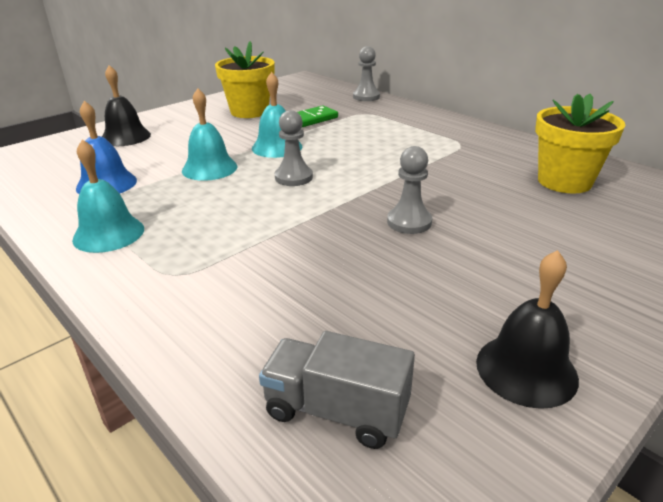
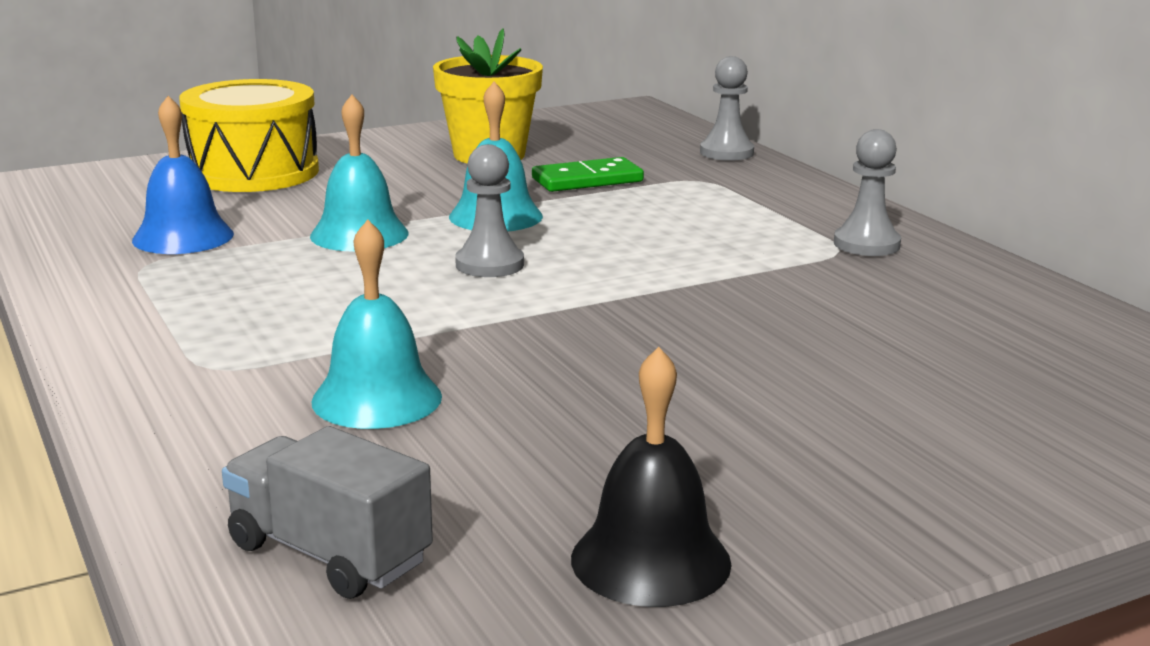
camera: 15 degrees right, 10 degrees down
turquoise bell [72,139,144,253] -> turquoise bell moved to [311,219,442,429]
black bell [102,65,151,146] -> yellow drum [179,79,319,192]
grey pawn [387,146,432,234] -> grey pawn moved to [834,129,901,256]
yellow flower pot [535,94,625,193] -> none

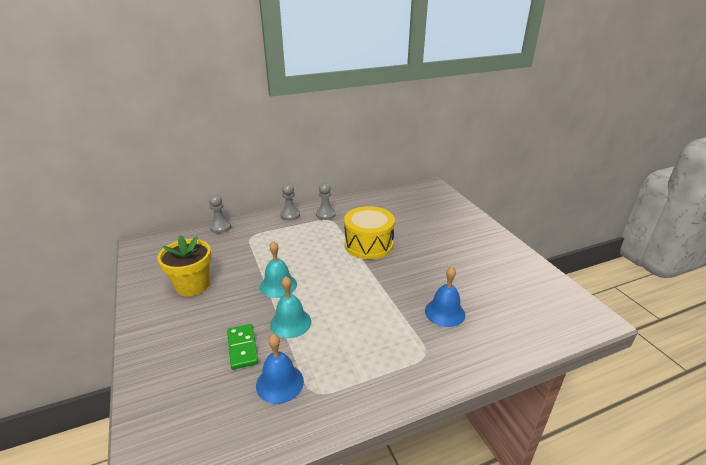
camera: 85 degrees left, 10 degrees up
yellow drum [179,79,319,192] -> yellow drum moved to [344,206,395,259]
grey truck [222,426,433,599] -> none
turquoise bell [311,219,442,429] -> blue bell [425,267,465,327]
grey pawn [455,144,524,277] -> grey pawn moved to [280,183,300,221]
green domino [532,157,644,192] -> green domino moved to [227,324,259,370]
black bell [571,347,732,607] -> none

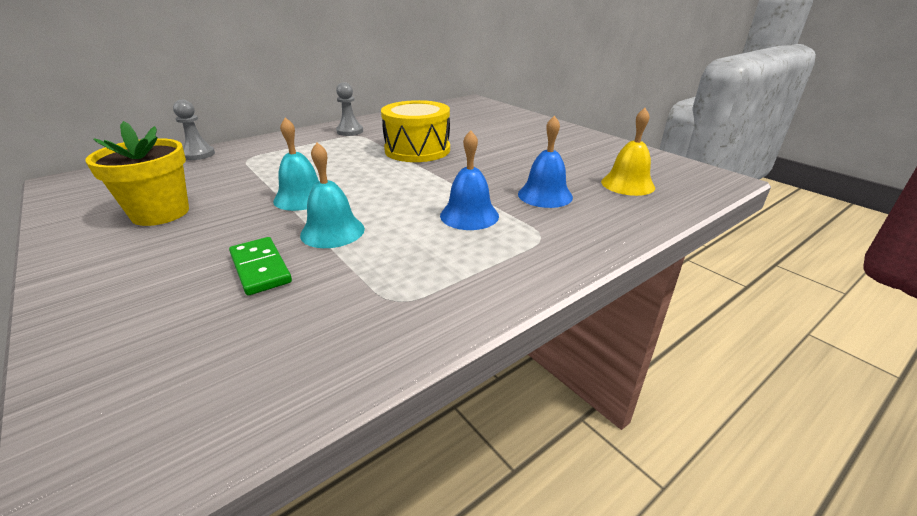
camera: 15 degrees left, 0 degrees up
blue bell [256,334,304,404] -> blue bell moved to [440,130,499,230]
grey pawn [280,183,300,221] -> none
none -> yellow bell [601,108,655,196]

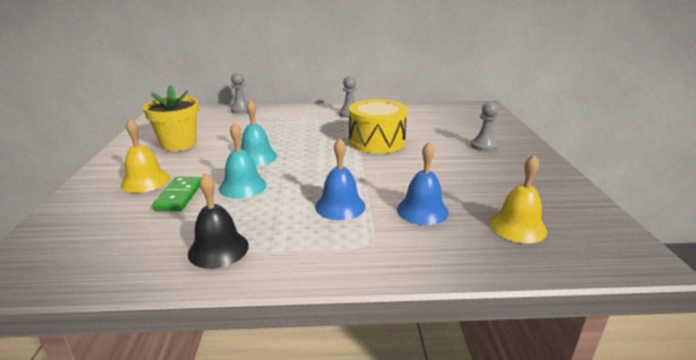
camera: 35 degrees right, 5 degrees down
none -> yellow bell [121,119,170,193]
none -> black bell [188,173,249,269]
none -> grey pawn [471,101,498,152]

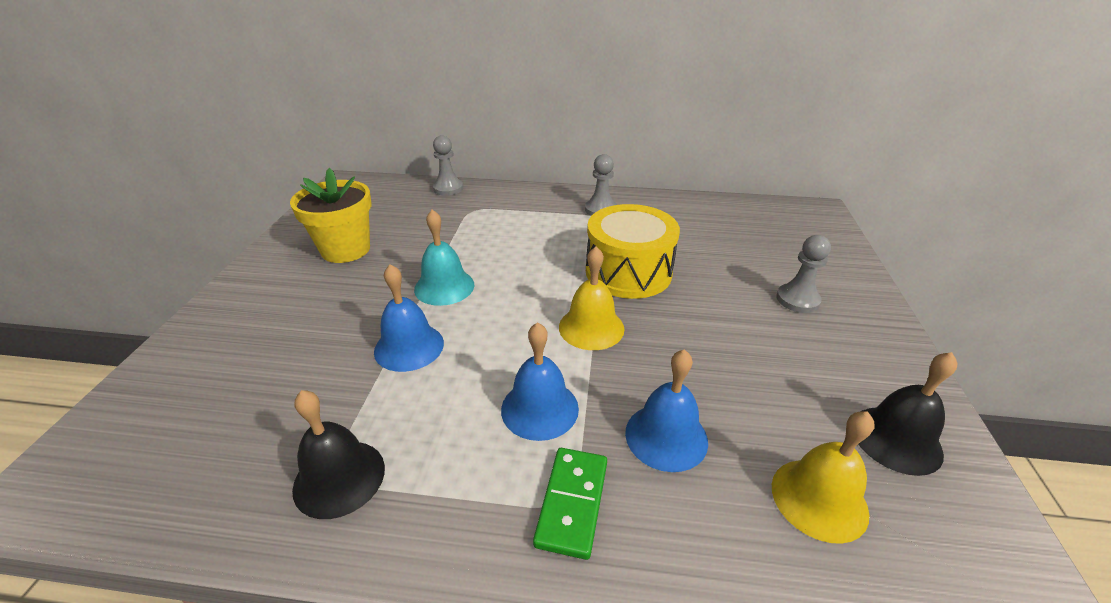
camera: 10 degrees right, 10 degrees up
yellow bell [121,119,170,193] -> yellow bell moved to [559,247,624,350]
green domino [152,177,201,211] -> green domino moved to [533,448,607,560]
turquoise bell [219,122,267,199] -> blue bell [374,264,444,372]
none -> black bell [859,352,958,476]

